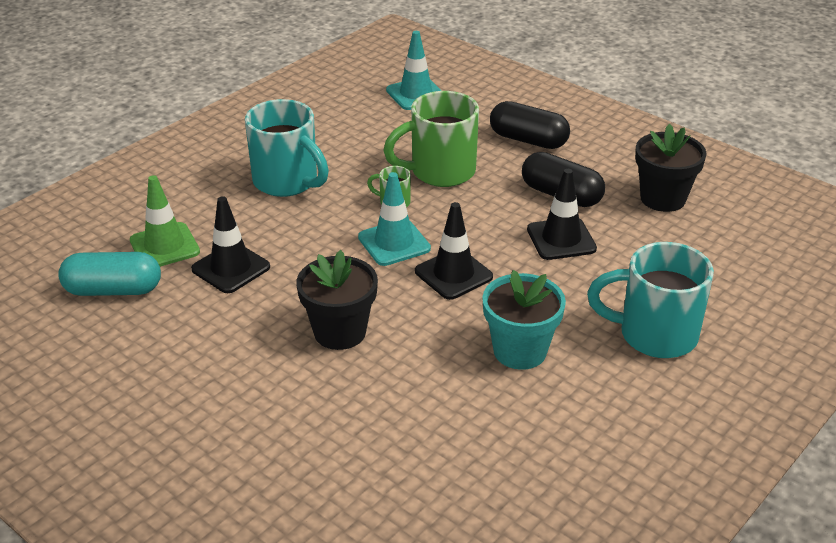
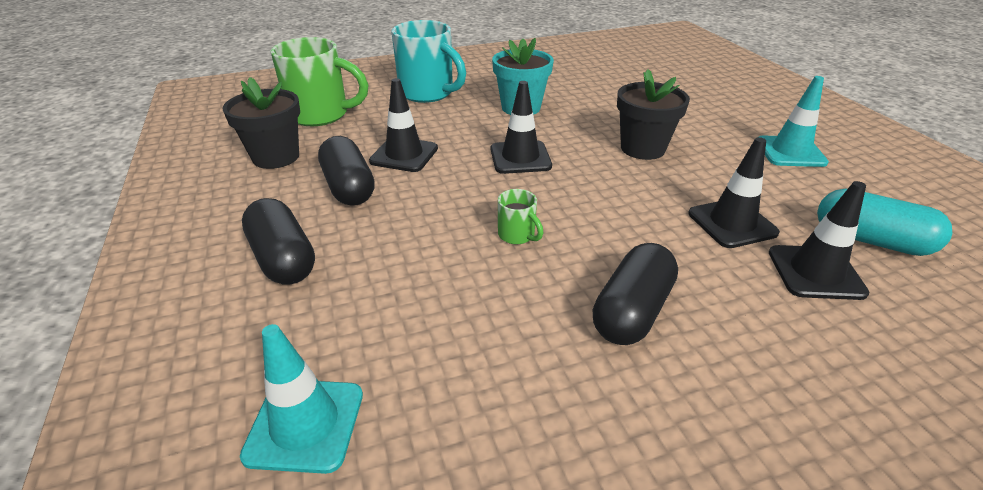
camera: 150 degrees left, 0 degrees up
green traffic cone [130,175,200,267] -> black traffic cone [769,181,870,300]
turquoise mug [245,99,329,197] -> black capsule [593,243,678,345]
turquoise traffic cone [358,172,431,266] -> turquoise traffic cone moved to [759,76,829,167]
green mug [383,91,479,187] -> green mug moved to [270,37,369,126]

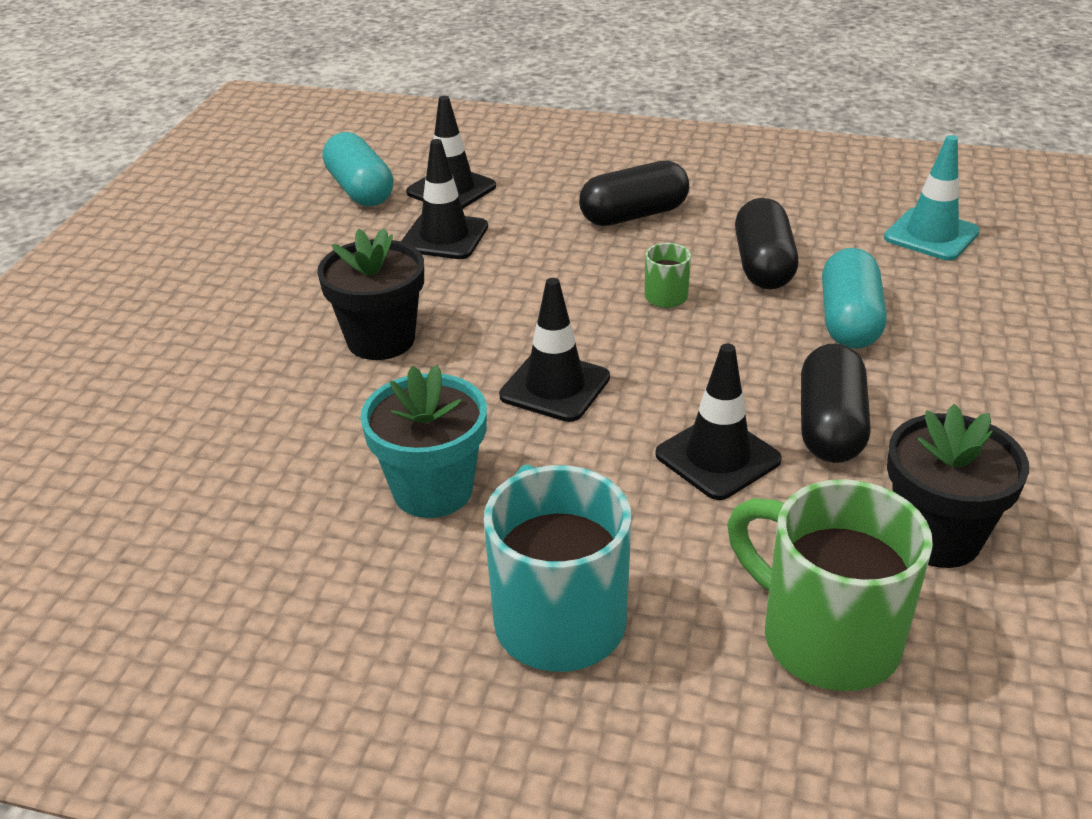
camera: 145 degrees left, 0 degrees up
black capsule [242,198,315,285] -> black capsule moved to [735,198,798,289]
turquoise traffic cone [759,76,829,167] -> none
none -> turquoise capsule [822,248,887,349]

